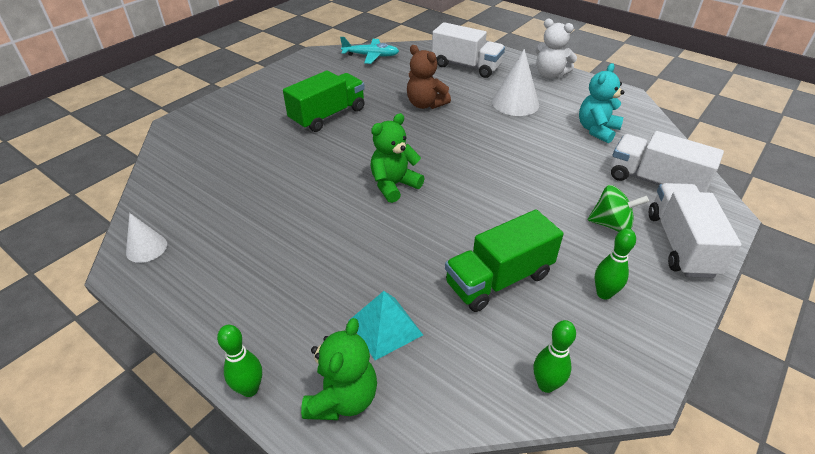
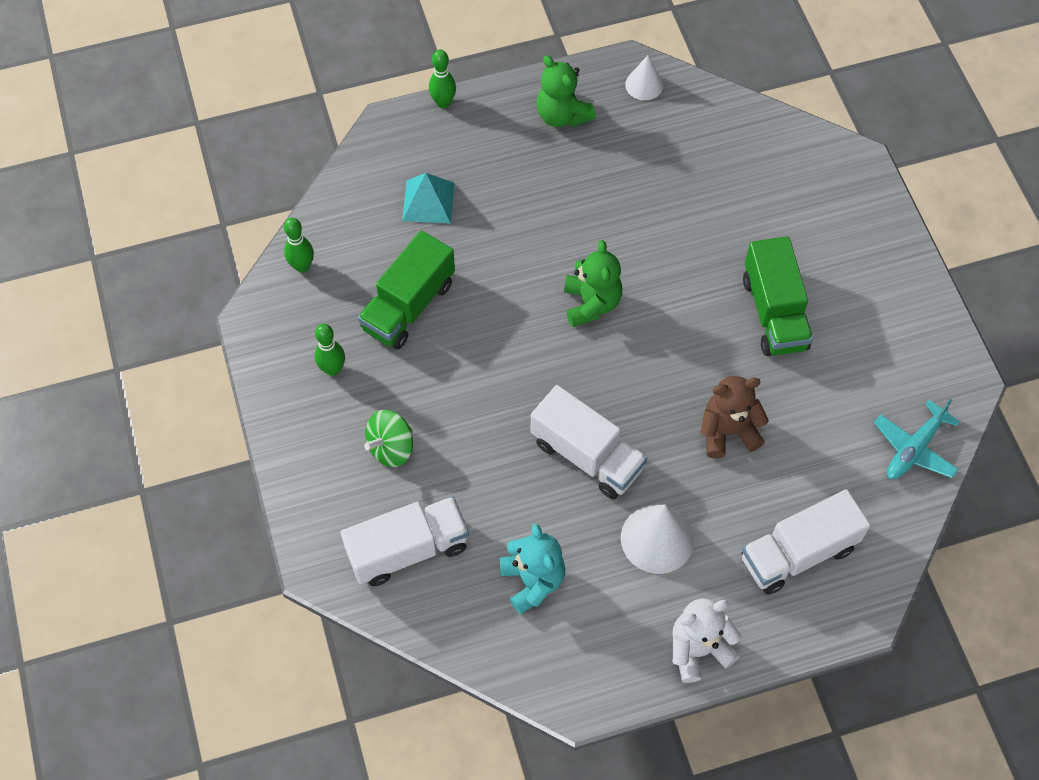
camera: 125 degrees right, 20 degrees up
green teddy bear [301,318,377,420] -> green teddy bear moved to [536,55,596,127]
green truck [445,210,564,312] -> green truck turned 150 degrees counterclockwise [358,231,455,349]
white truck [649,183,741,278] -> white truck moved to [531,385,647,499]

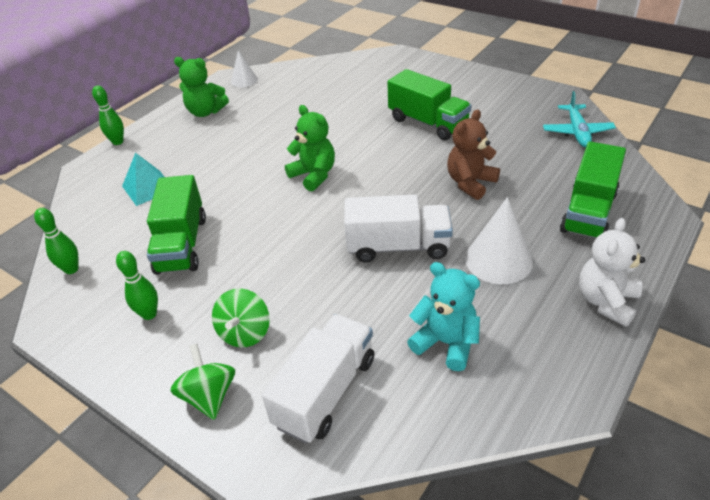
camera: 35 degrees left, 20 degrees down
white truck [741,489,870,595] -> green truck [560,141,626,238]
none -> green spinning top [170,344,235,420]

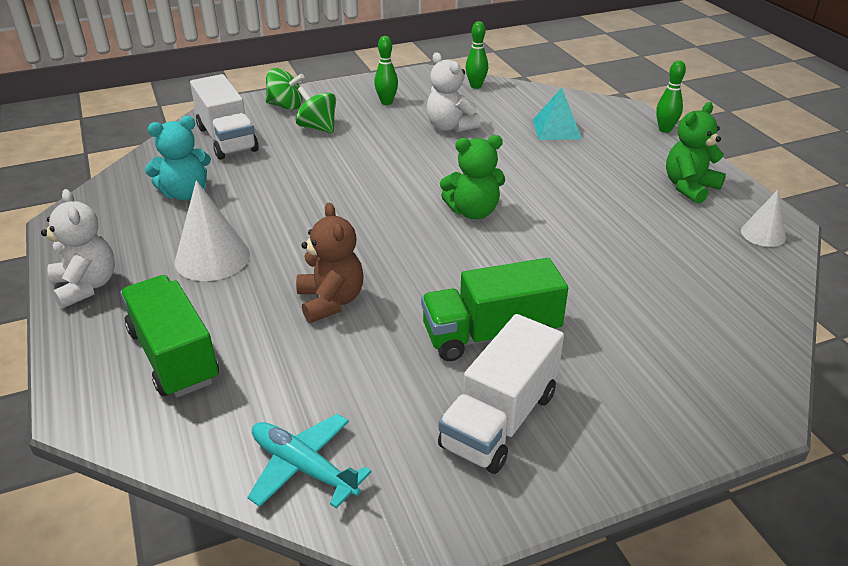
camera: 120 degrees right, 5 degrees down
green truck [147,175,206,275] -> white teddy bear [426,53,481,132]
white truck [344,194,453,263] -> white truck moved to [438,314,564,474]

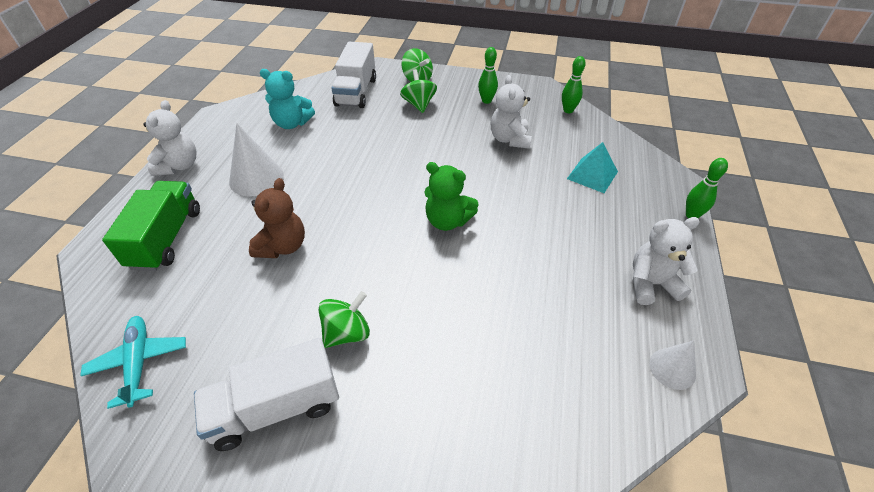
camera: 35 degrees right, 10 degrees up
green truck [421,258,568,361] -> green spinning top [318,291,370,348]
green teddy bear [666,102,726,204] -> white teddy bear [633,217,699,305]

